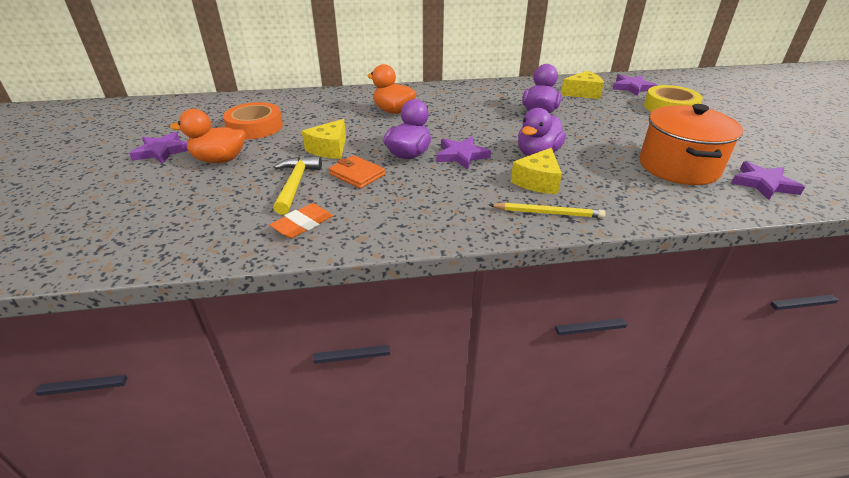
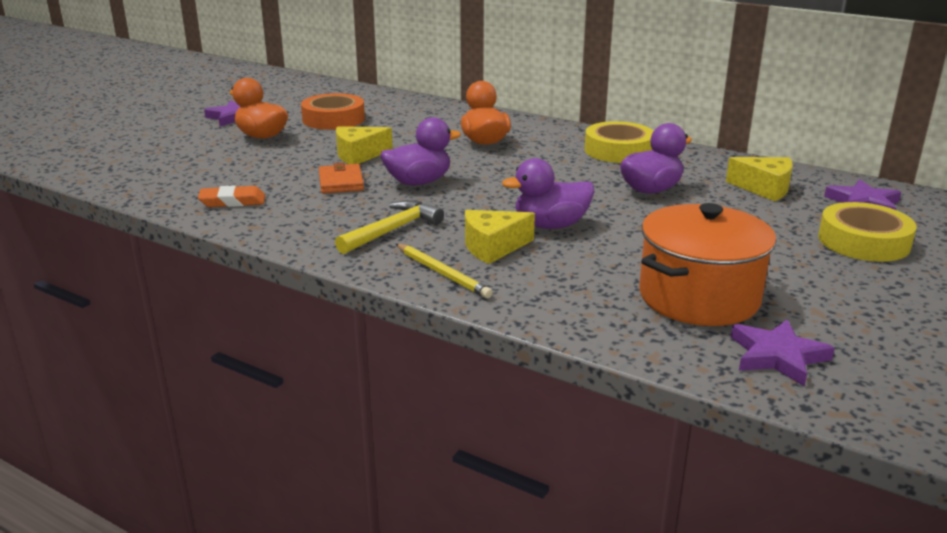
camera: 40 degrees right, 10 degrees down
yellow hammer [273,156,322,215] -> yellow hammer moved to [335,200,444,254]
purple star [436,137,491,170] -> none
none -> yellow tape [585,121,654,163]

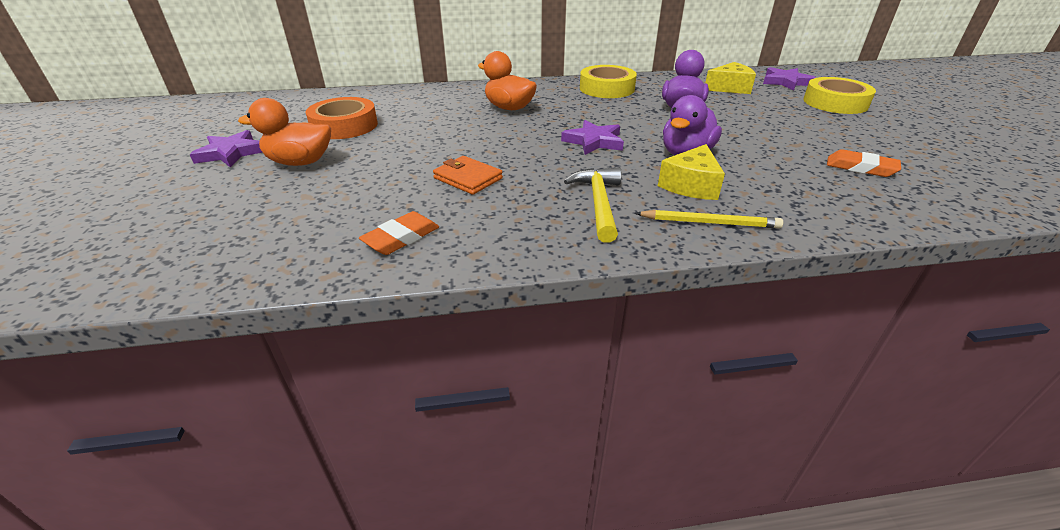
camera: 40 degrees left, 10 degrees up
yellow cheese [336,126,393,164] -> none
purple duck [380,117,461,185] -> none
orange pot [639,203,776,326] -> orange eraser [827,149,901,177]
purple star [731,319,835,386] -> purple star moved to [561,120,624,155]

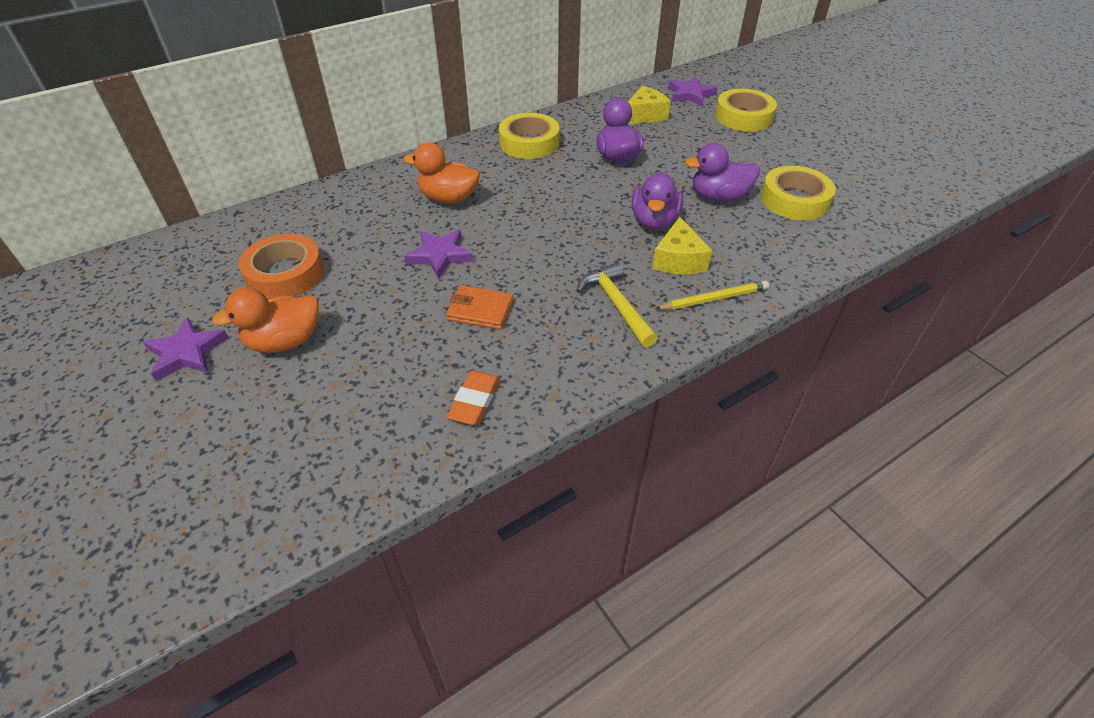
camera: 25 degrees left, 10 degrees up
purple star [561,120,624,155] -> purple star moved to [404,230,473,279]
orange eraser [827,149,901,177] -> yellow tape [761,166,836,220]
none -> purple duck [685,143,760,202]

